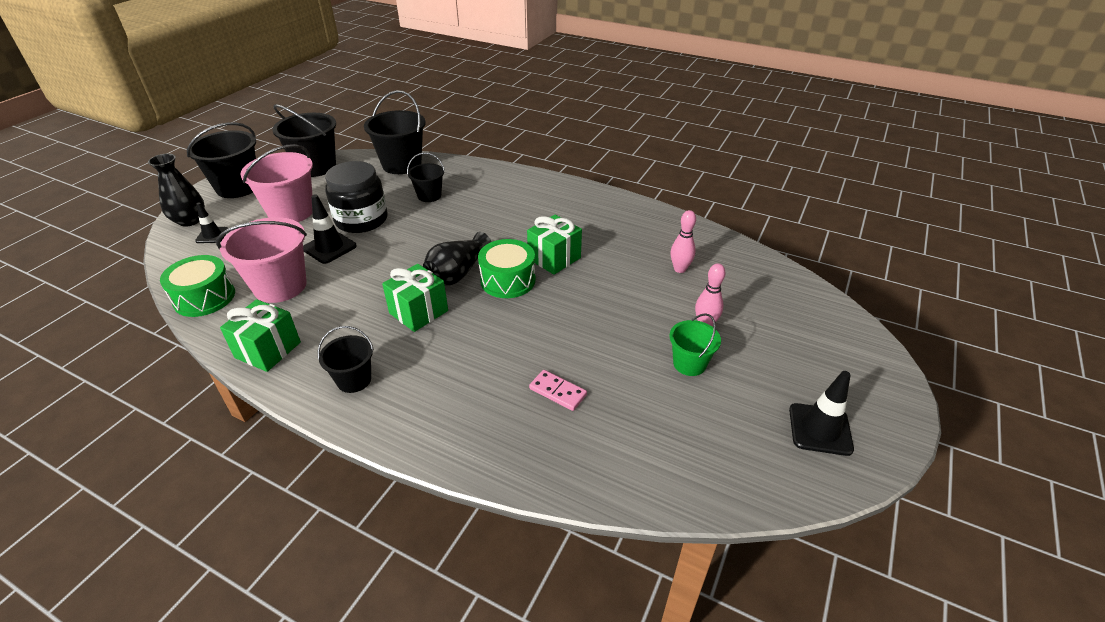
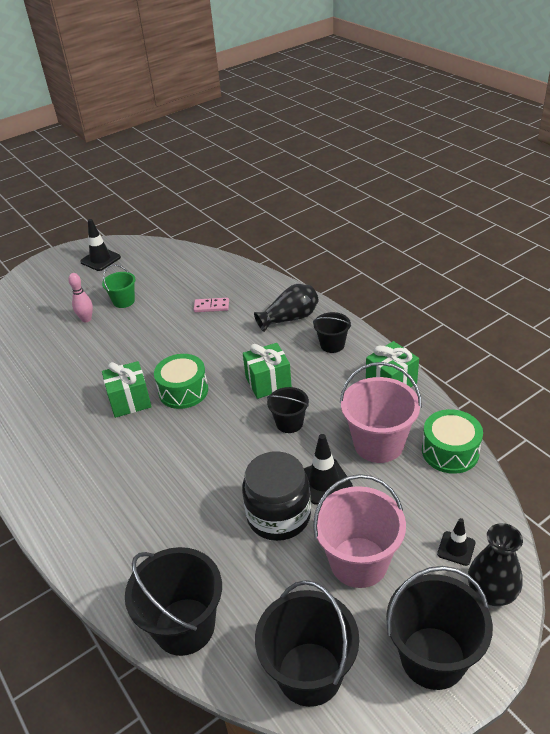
camera: 150 degrees left, 0 degrees up
black bucket [407,152,445,202] -> black bucket moved to [267,387,309,433]
black vase [423,232,492,286] -> black vase moved to [254,284,319,332]
pink domino [529,370,587,411] -> pink domino turned 60 degrees counterclockwise [193,298,229,312]
pink bowling pin [671,210,696,273] -> none

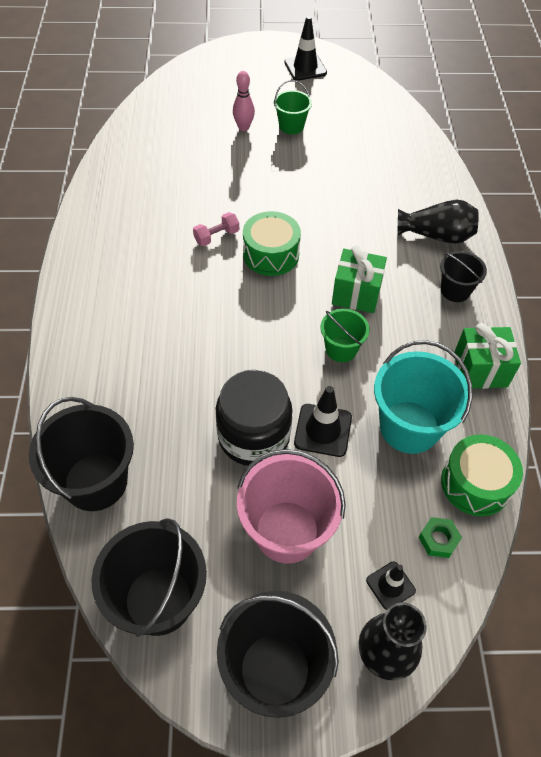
camera: 30 degrees right, 15 degrees up
green gift [102,361,152,418] -> pink dumbbell [193,212,239,246]
pink domino [193,298,229,312] -> none
black bucket [267,387,309,433] -> green bucket [321,309,370,362]
pink bucket [340,362,422,463] -> turquoise bucket [374,340,473,454]
none -> green nut [419,517,462,558]

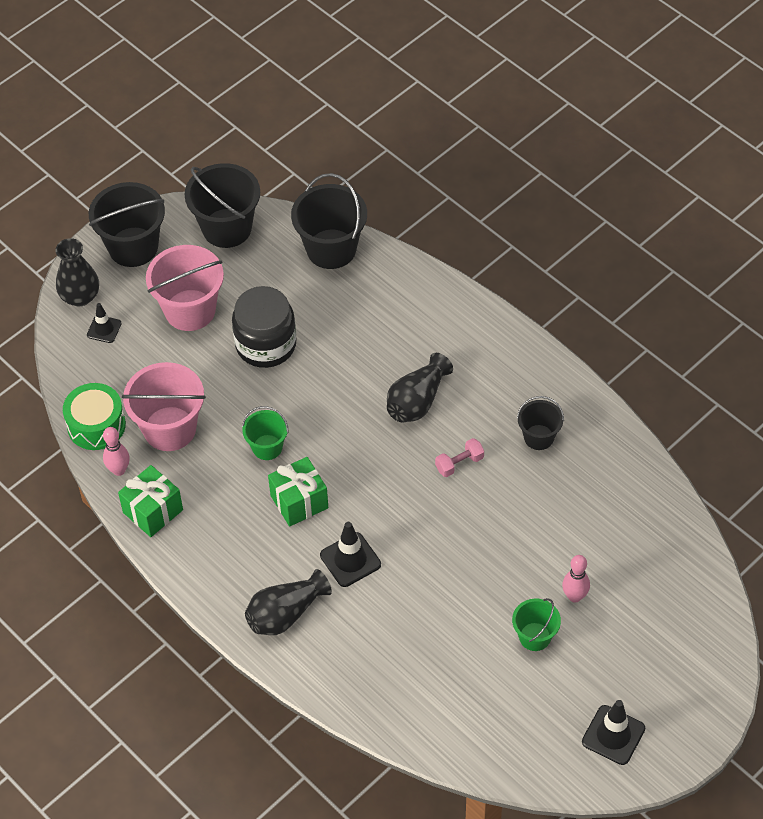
camera: 140 degrees right, 0 degrees up
pink dumbbell [193,212,239,246] -> pink dumbbell turned 45 degrees clockwise [435,438,484,477]
green drum [243,211,301,276] -> none
black traffic cone [294,386,352,457] -> black traffic cone moved to [320,522,381,587]
turquoise bucket [374,340,473,454] -> pink bucket [122,362,206,451]
green nut [419,517,462,558] -> none
black bucket [440,251,487,302] -> black bucket moved to [517,396,564,450]
none -> pink bowling pin [103,427,130,476]
none -> black vase [387,353,453,423]

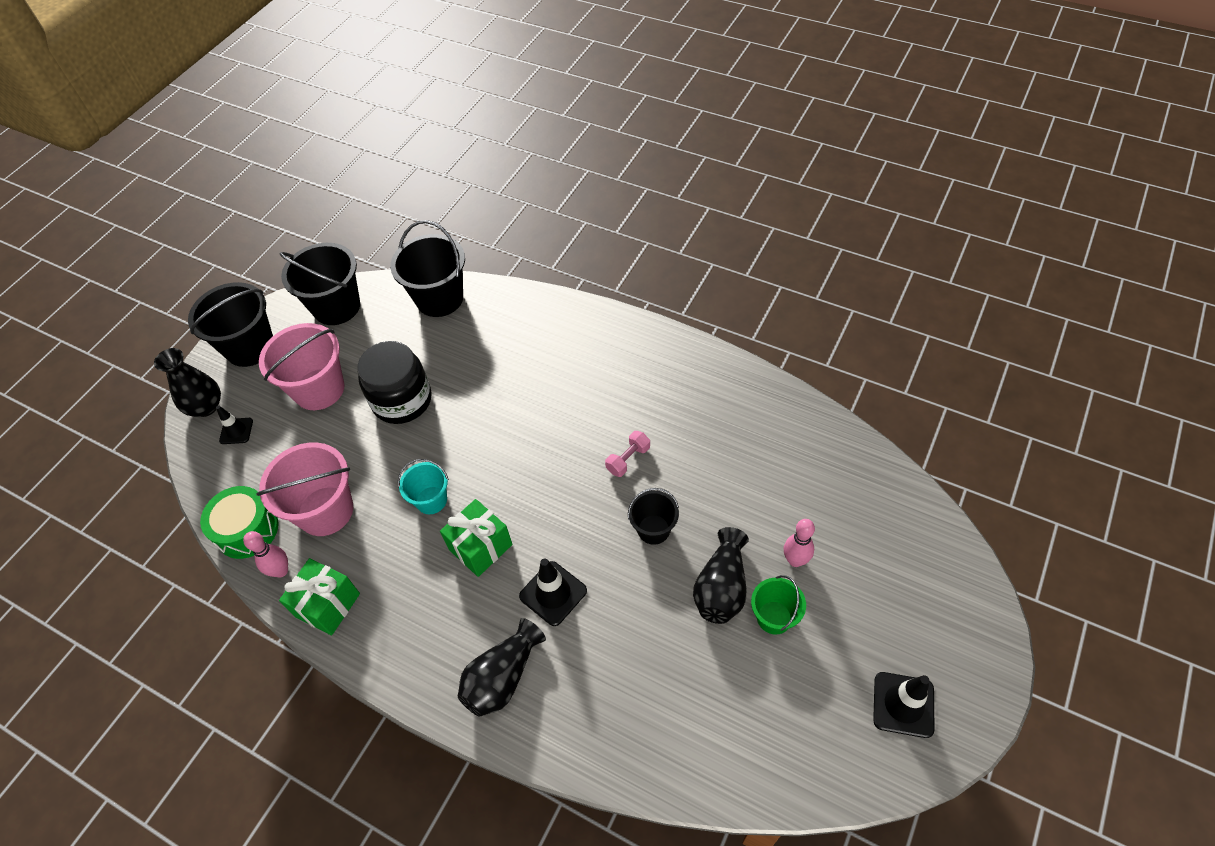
camera: 15 degrees left, 0 degrees up
green bucket [242,406,289,460] -> turquoise bucket [398,459,449,514]
black vase [387,353,453,423] -> black vase moved to [693,527,749,624]
black bucket [517,396,564,450] -> black bucket moved to [628,488,679,545]

